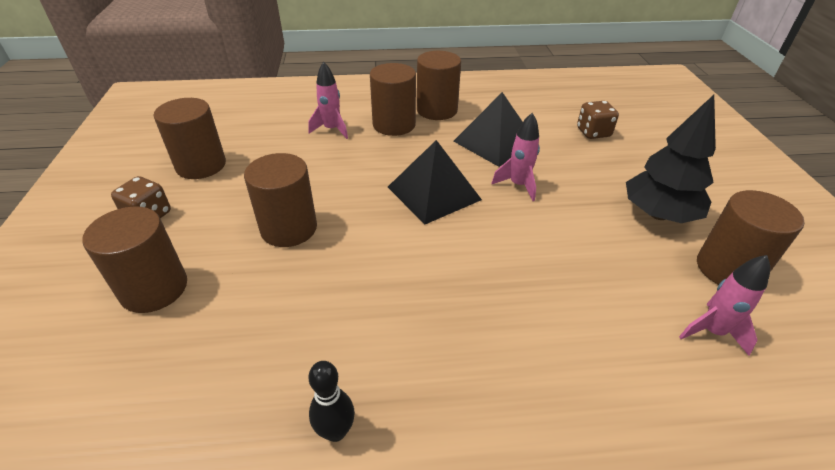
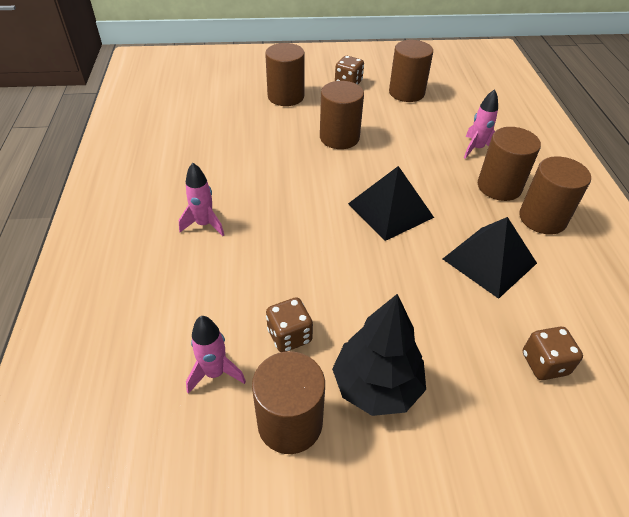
camera: 90 degrees right, 5 degrees up
black bowling pin [309,361,355,442] -> none
pink rocket [491,113,540,201] -> pink rocket moved to [179,163,224,236]
none -> brown dice [266,297,313,352]

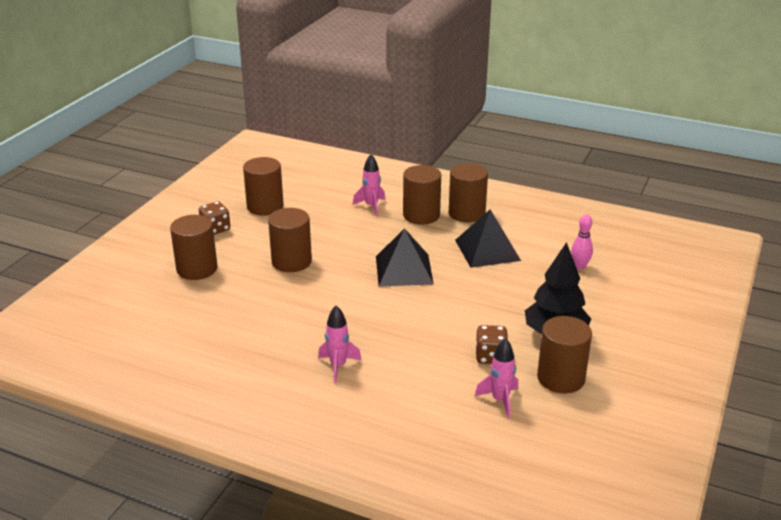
camera: 60 degrees left, 15 degrees down
brown dice [523,327,583,380] -> pink bowling pin [571,215,593,270]

